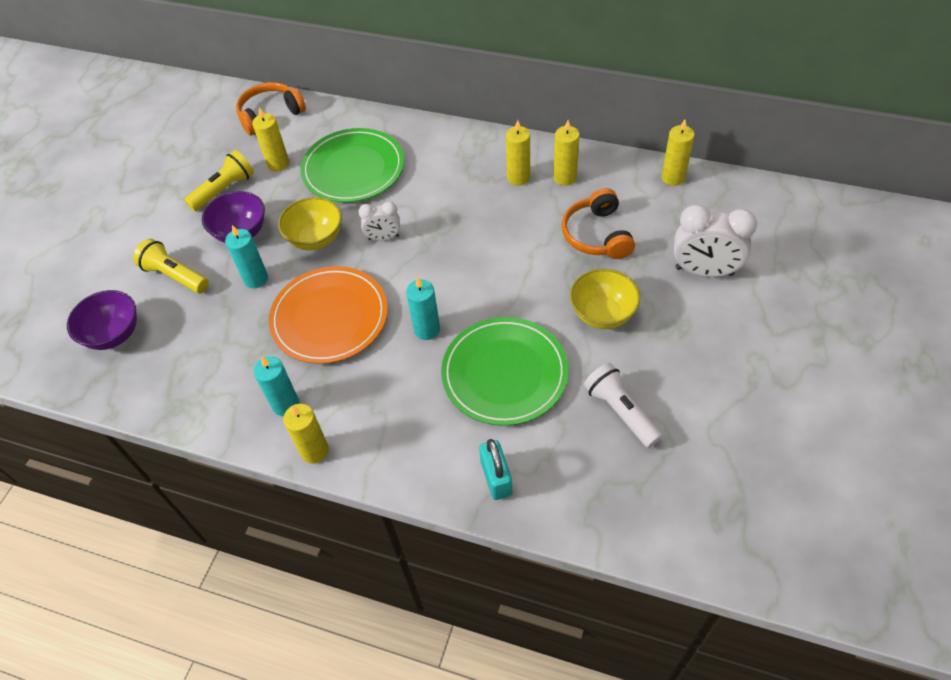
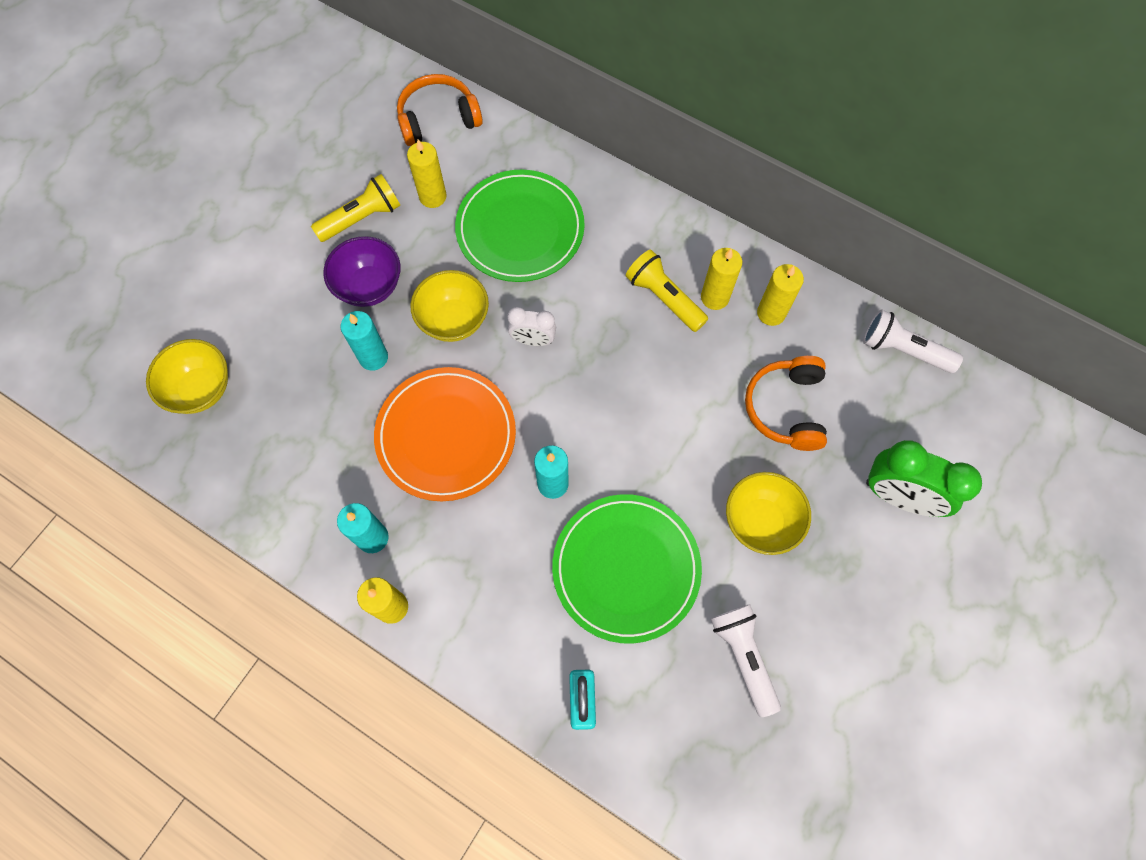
camera: 10 degrees right, 15 degrees up
purple bowl [67,290,137,350] -> yellow bowl [146,339,228,414]
yellow flashlight [133,239,209,293] -> yellow flashlight moved to [626,249,708,332]
yellow candle [661,119,695,186] -> white flashlight [863,309,963,373]
white clock [674,204,757,277] -> green clock [866,440,982,517]

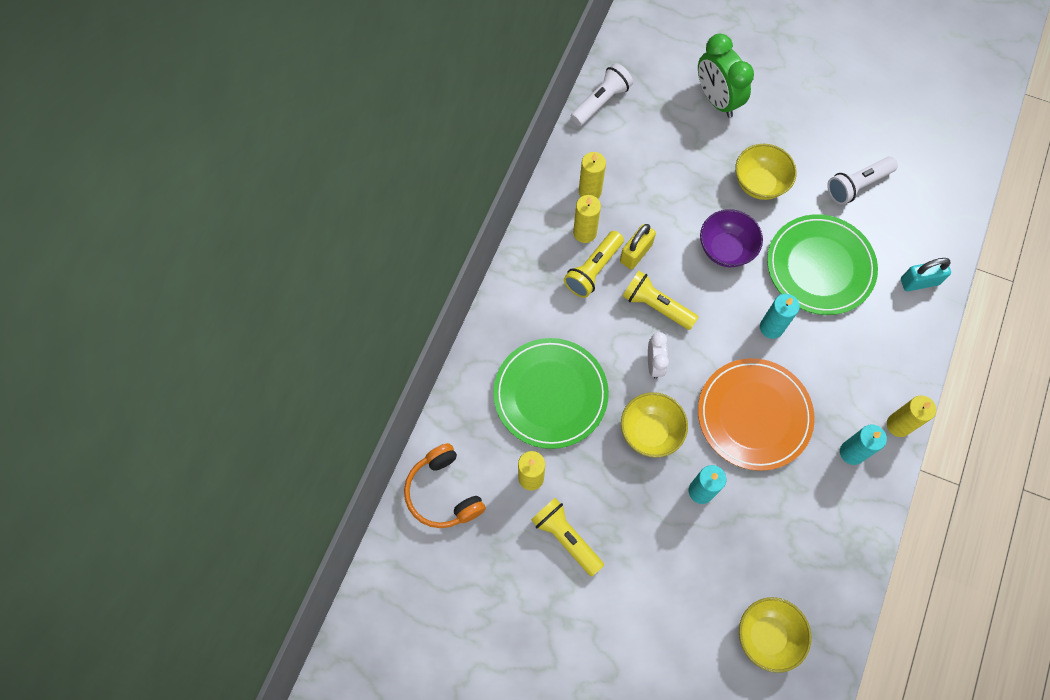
camera: 100 degrees left, 0 degrees up
purple bowl [323,236,401,307] -> purple bowl moved to [700,209,763,267]
orange headphones [745,356,827,451] -> none
white flashlight [863,309,963,373] -> white flashlight turned 150 degrees counterclockwise [571,63,633,126]
green clock [866,440,982,517] -> green clock turned 135 degrees clockwise [698,34,754,118]
none -> yellow padlock [620,224,656,269]
none -> yellow flashlight [623,271,698,330]

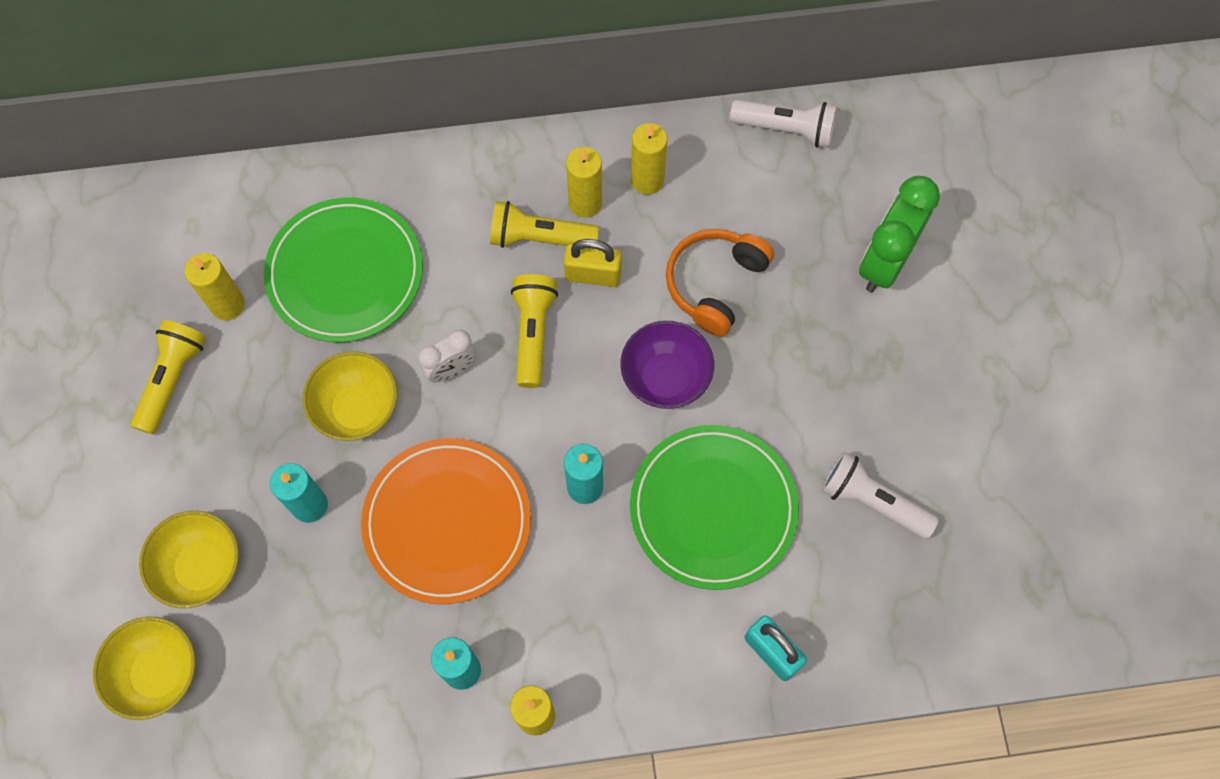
camera: 60 degrees right, 0 degrees up
orange headphones [404,443,486,528] -> orange headphones moved to [666,229,774,337]
yellow bowl [735,144,797,200] -> yellow bowl moved to [139,511,239,608]

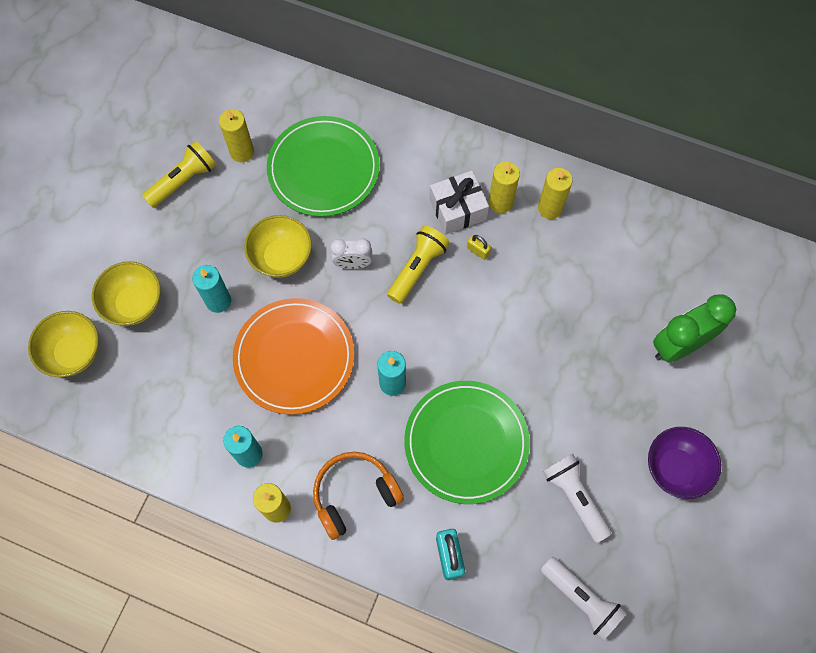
camera: 30 degrees right, 0 degrees up
yellow flashlight [490,201,599,248] -> white gift [429,171,489,235]
yellow padlock [564,239,622,287] -> yellow padlock [467,235,491,260], size x0.57
purple bowl [620,321,714,409] -> purple bowl moved to [648,427,721,499]
orange headphones [666,229,774,337] -> orange headphones moved to [313,452,404,540]
white flashlight [730,99,837,148] -> white flashlight moved to [540,557,627,641]

